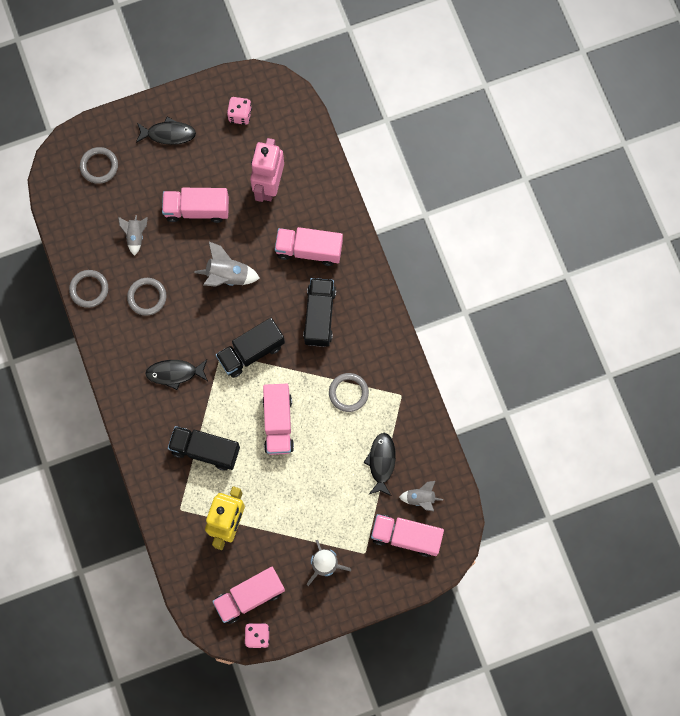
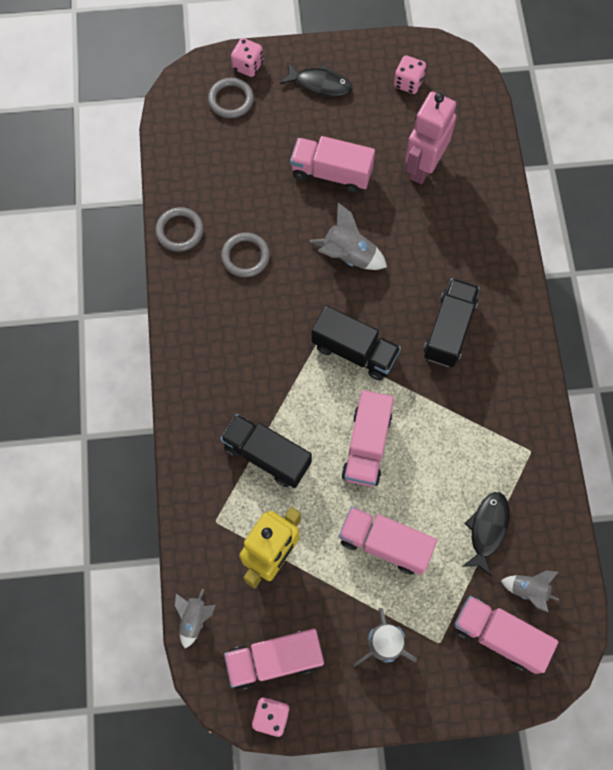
camera: 15 degrees right, 5 degrees down
grey rocket [118,215,148,256] -> grey rocket moved to [174,589,216,648]
black fish [145,360,208,390] -> none
black truck [216,318,285,378] -> black truck turned 135 degrees counterclockwise [311,305,401,381]
pink truck [275,227,343,266] -> pink truck moved to [339,507,437,575]
grey ring [329,373,369,412] -> none
none -> pink dice [231,38,263,77]

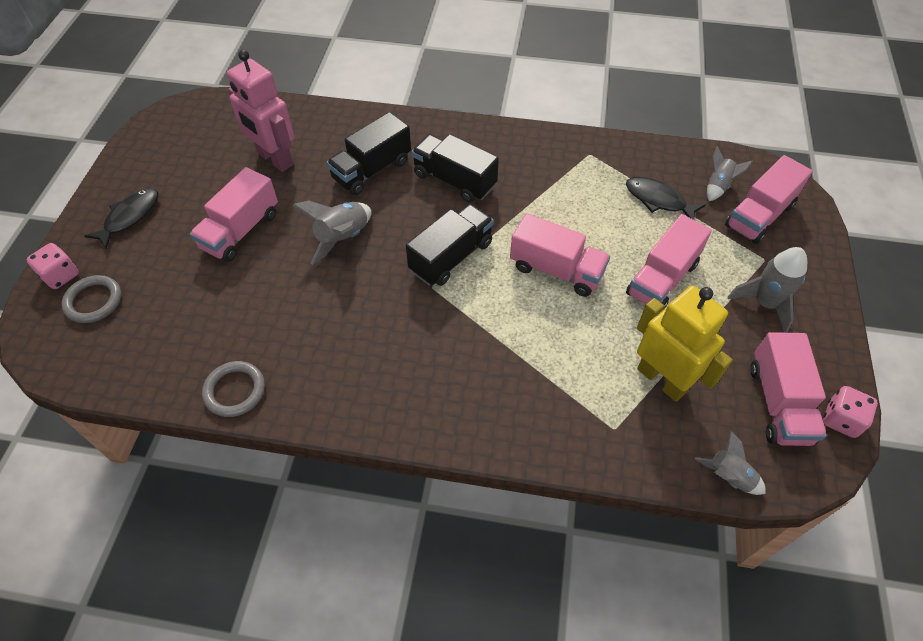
camera: 75 degrees left, 15 degrees down
black truck [220,414,312,488] -> black truck moved to [327,112,411,195]
grey ring [221,232,270,277] -> none
pink dice [394,55,426,94] -> none

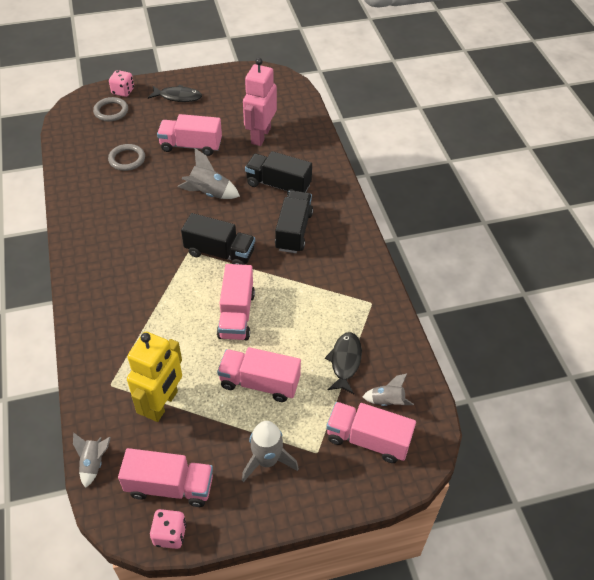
camera: 65 degrees right, 5 degrees down
grey ring [202,361,265,417] -> grey ring moved to [108,144,145,171]
pink truck [751,332,827,446] -> pink truck turned 150 degrees counterclockwise [118,448,213,507]

